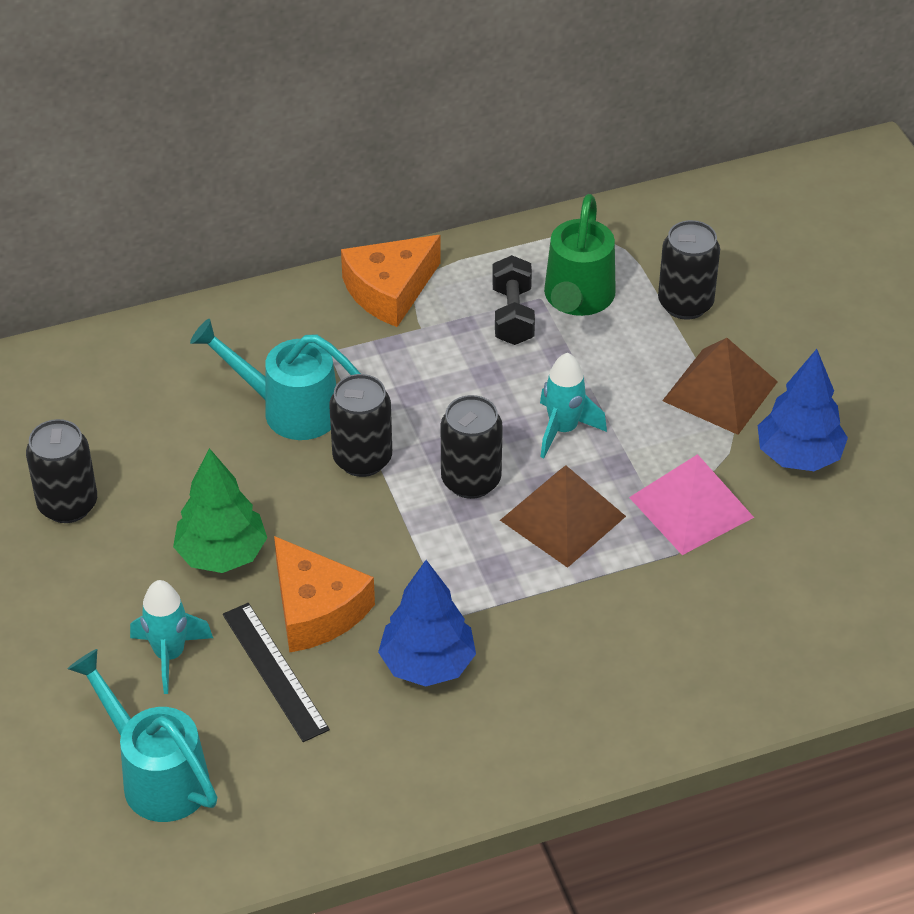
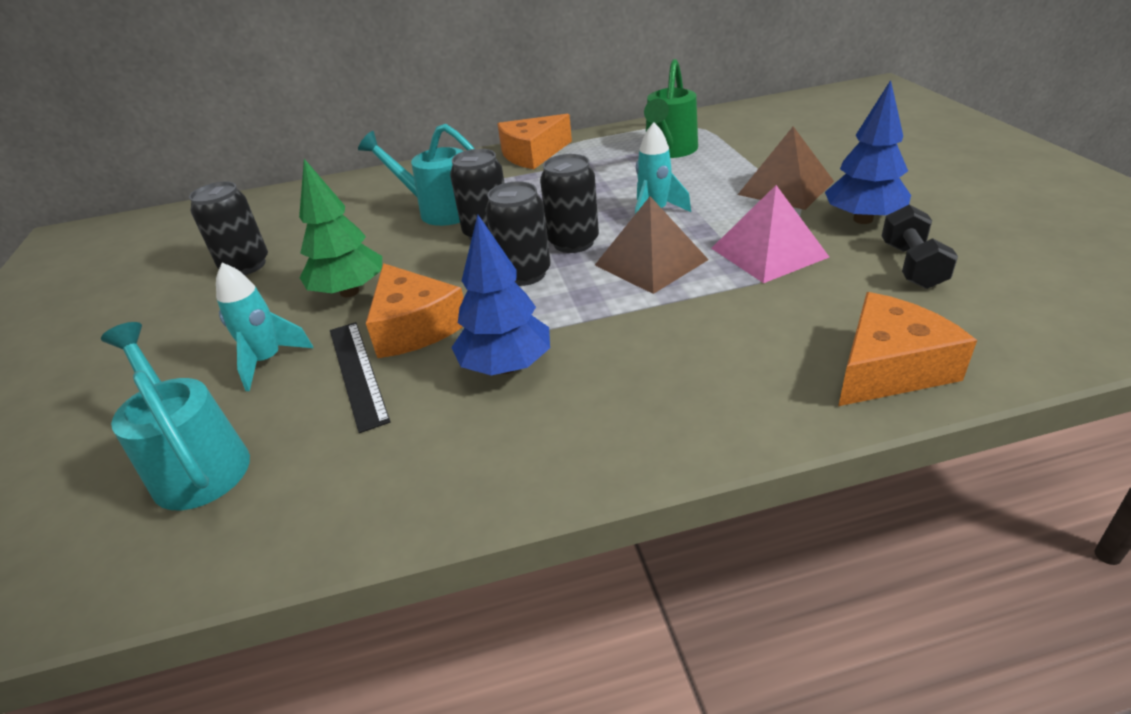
camera: 10 degrees right, 10 degrees down
black dumbbell [492,255,535,345] -> black dumbbell moved to [882,205,958,289]
black can [658,220,720,320] -> black can moved to [485,181,551,286]
none -> orange cheese [838,292,977,406]

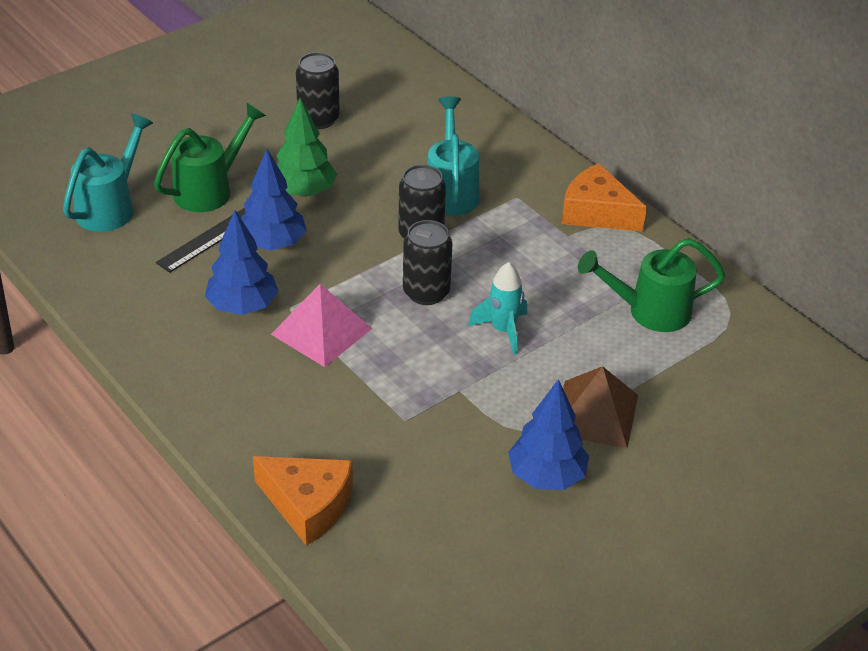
camera: 60 degrees right, 5 degrees up
turquoise rocket [216,263,313,391] -> green watering can [154,103,266,212]
orange cheese [366,263,464,358] -> blue tree [241,149,306,251]
black can [485,181,551,286] -> none
brown pyramid [595,196,709,294] -> none
pink pyramid [711,185,829,283] -> pink pyramid moved to [271,284,372,367]
black dumbbell [882,205,958,289] -> none

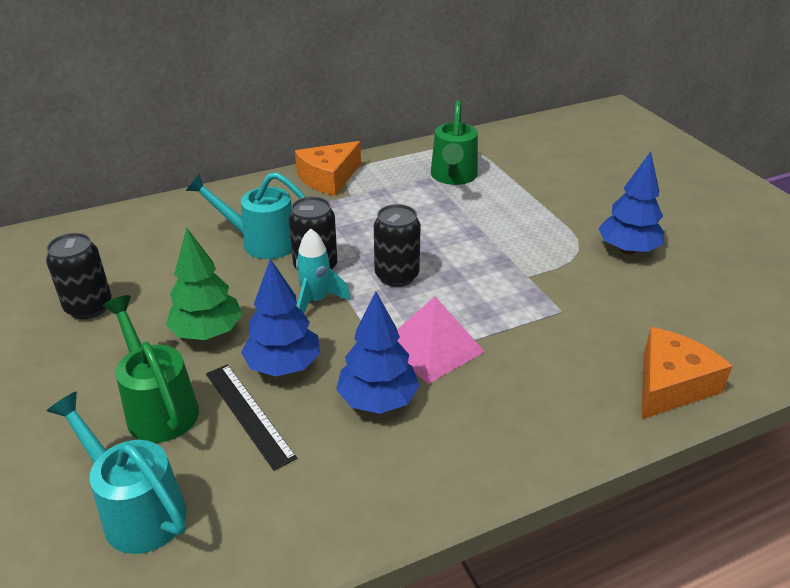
camera: 75 degrees left, 5 degrees down
turquoise rocket [468,262,527,355] -> turquoise rocket moved to [296,228,351,314]
brown pyramid [563,366,638,449] -> none

